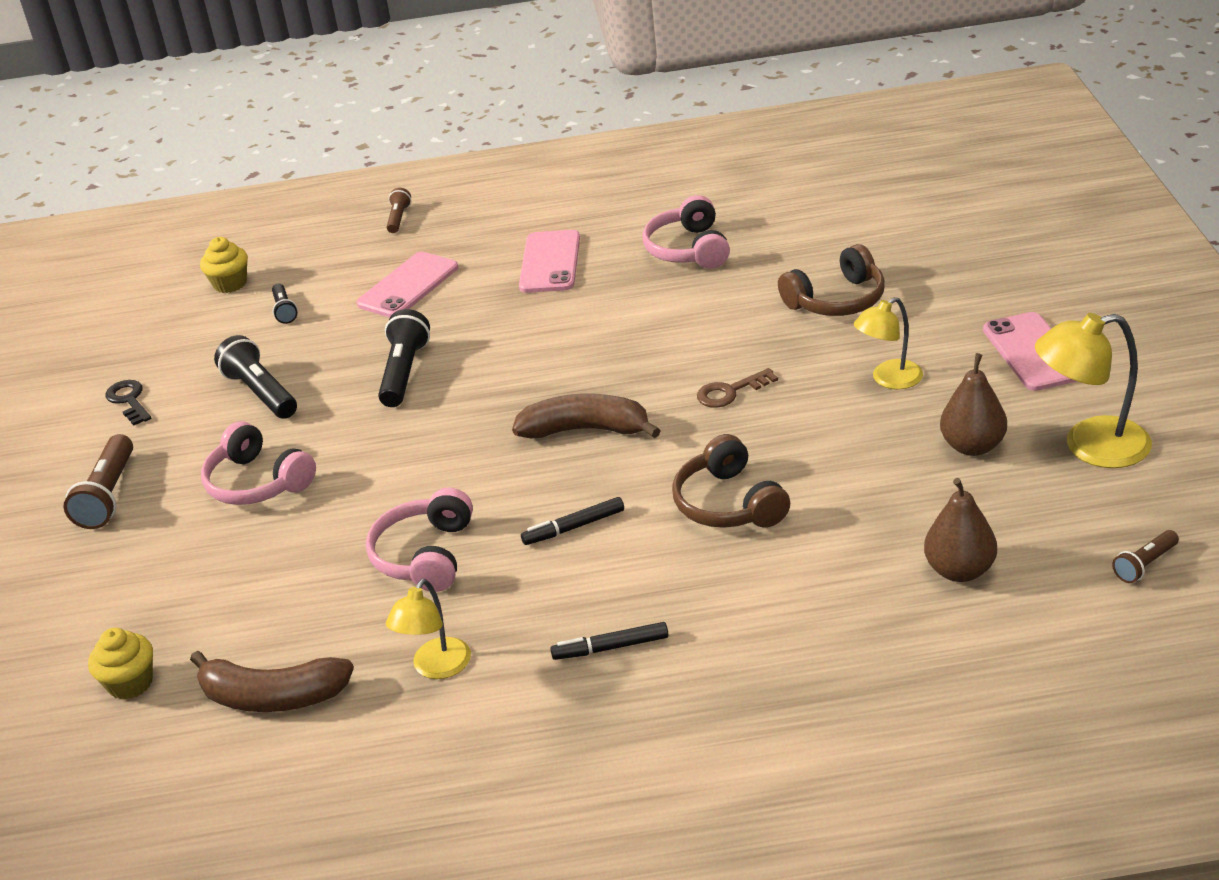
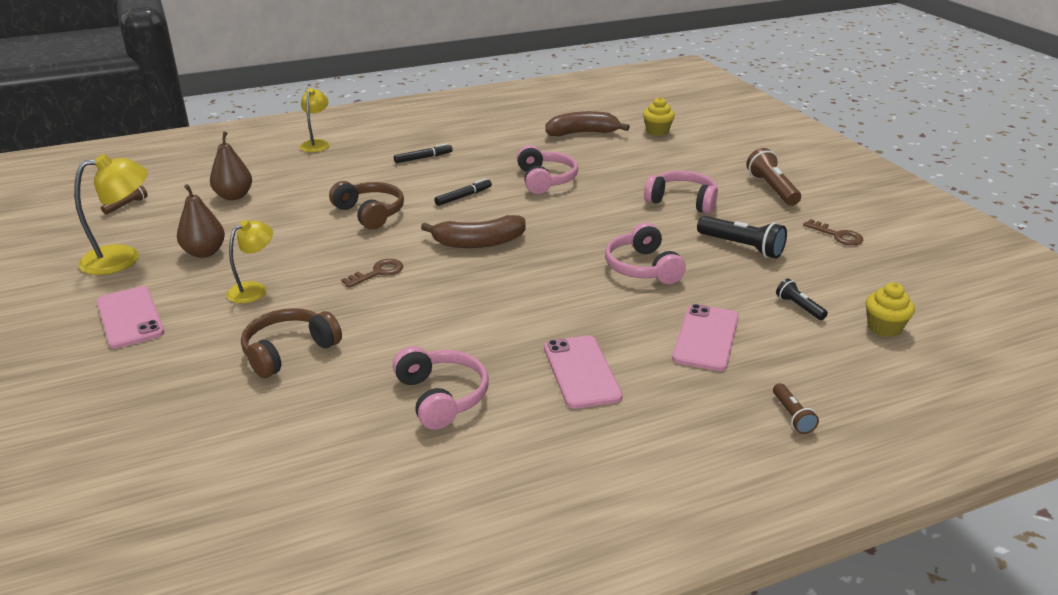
camera: 160 degrees right, 5 degrees down
black key [106,380,151,426] -> brown key [803,219,863,245]
black flashlight [378,309,430,407] -> pink headphones [605,223,686,284]
yellow lamp [386,579,471,679] -> yellow lamp moved to [300,88,329,152]

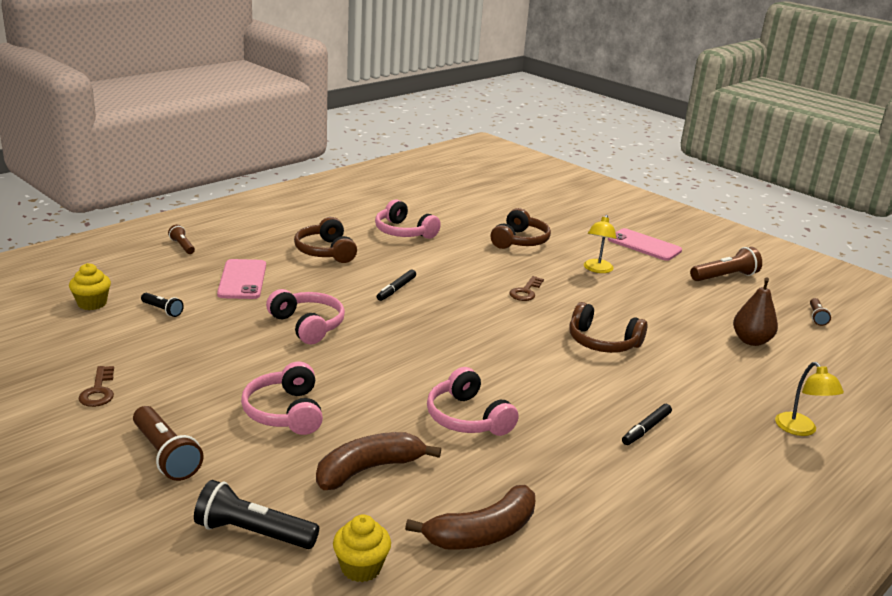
camera: 155 degrees right, 5 degrees down
yellow lamp [74,154,148,275] -> brown flashlight [690,247,762,281]
brown pear [177,184,225,258] -> none
brown banana [421,215,525,248] -> brown banana moved to [316,432,441,490]
black marker [434,178,492,206] -> black marker moved to [377,270,416,301]
pink phone [544,336,622,409] -> brown headphones [294,217,357,263]
pink headphones [644,171,718,214] -> pink headphones turned 75 degrees clockwise [241,361,323,435]
black flashlight [697,216,787,258] -> black flashlight moved to [194,480,319,549]
brown key [803,219,863,245] -> brown key turned 120 degrees counterclockwise [79,366,114,407]

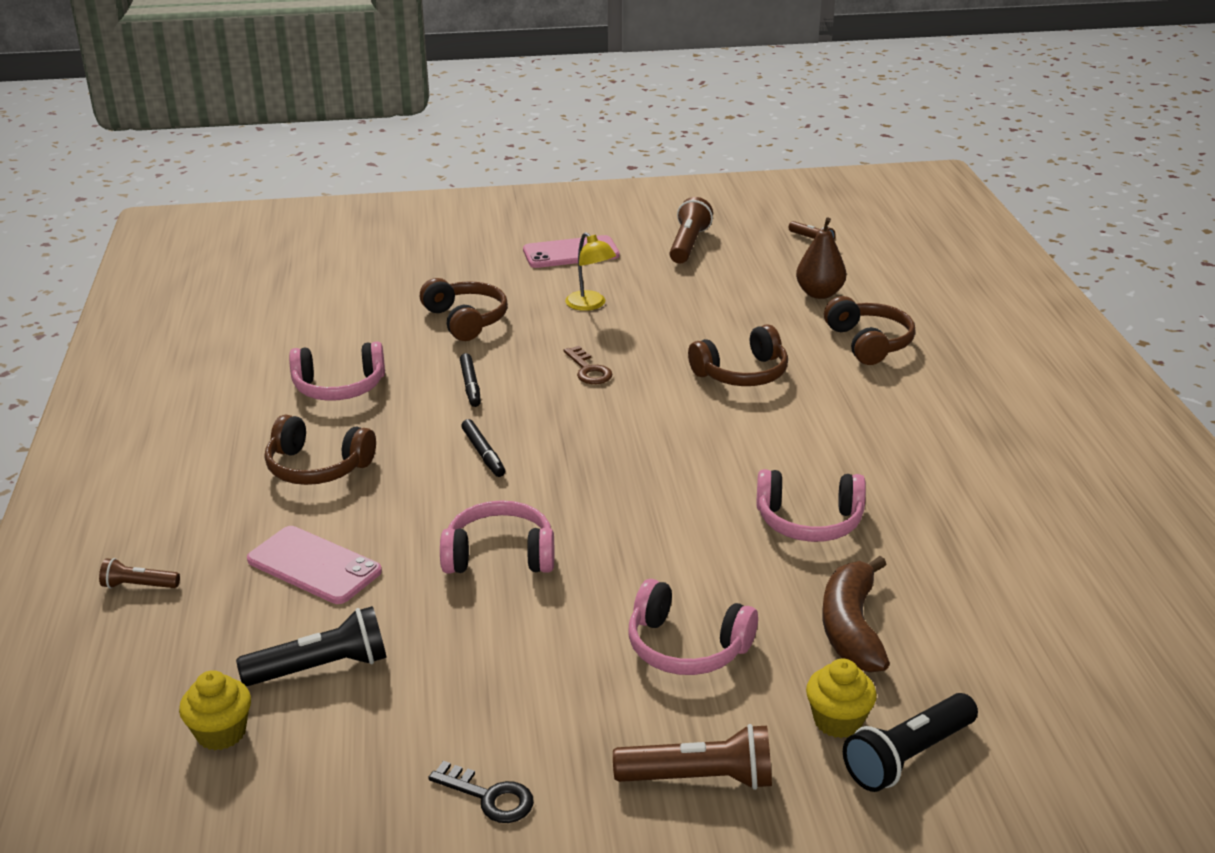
camera: 50 degrees left, 5 degrees up
brown key [79,366,114,407] -> black key [428,761,534,823]
black flashlight [141,293,184,317] -> black flashlight [236,606,387,686], size x1.77
yellow cupcake [333,514,391,582] -> yellow cupcake moved to [806,659,877,738]
brown banana [405,485,535,549] -> none
black marker [622,404,672,445] -> black marker moved to [460,353,481,407]
yellow lamp [775,362,844,436] -> none
none -> brown headphones [824,296,916,365]

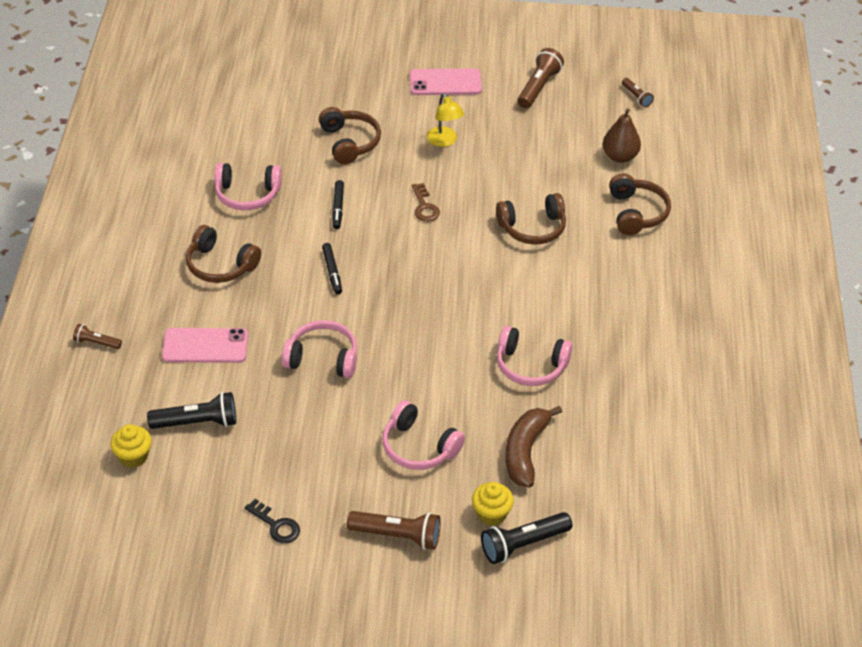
camera: 10 degrees right, 15 degrees up
pink phone [247,526,382,604] -> pink phone turned 45 degrees counterclockwise [162,328,248,363]

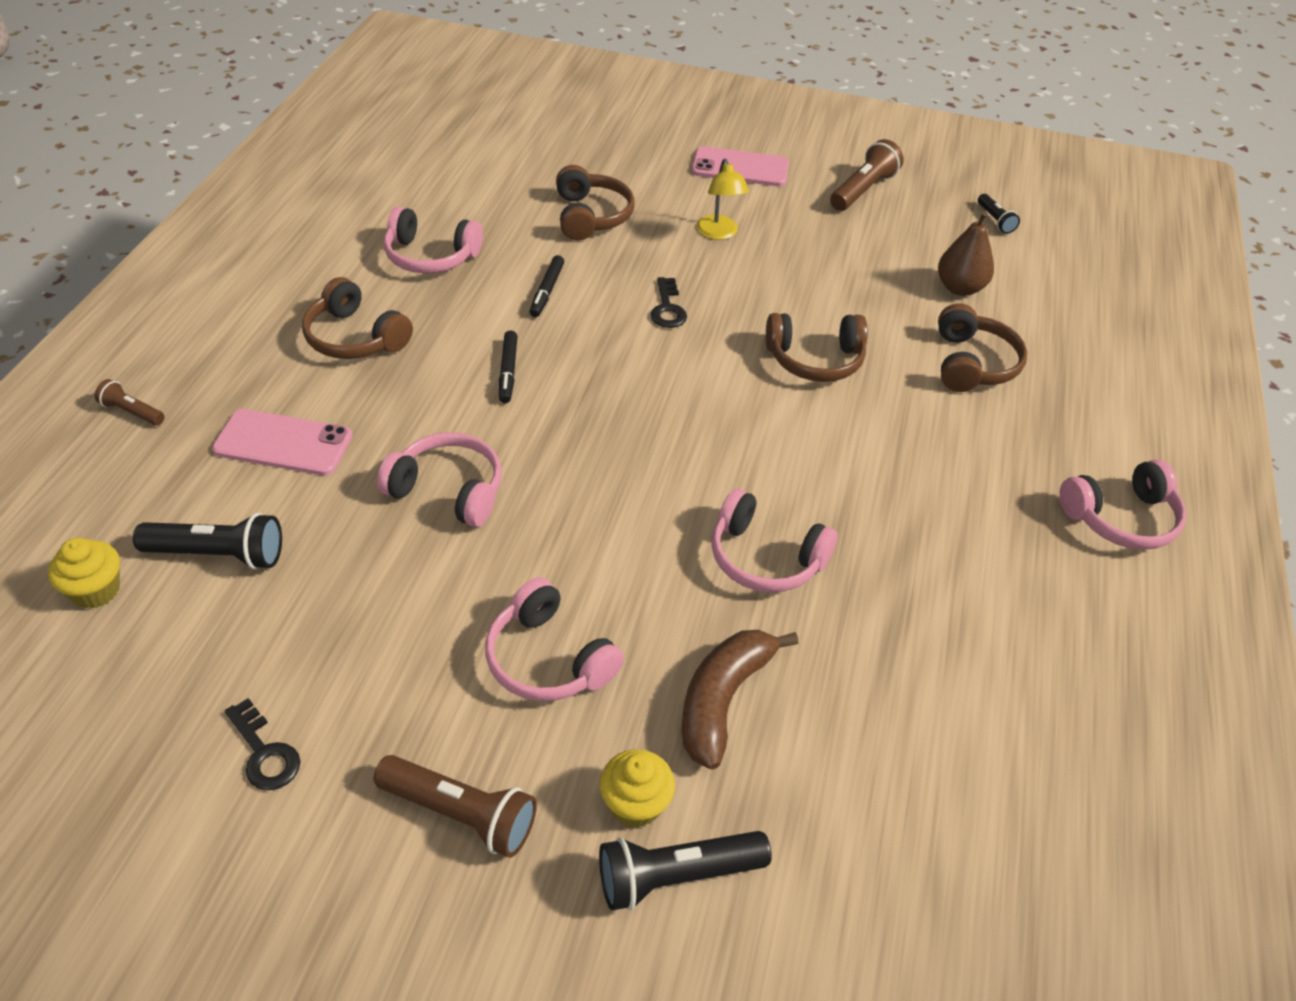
camera: 10 degrees right, 0 degrees up
brown key [411,183,440,222] -> black key [651,277,687,328]
brown flashlight [622,78,654,107] -> black flashlight [978,194,1020,234]
none -> pink headphones [1059,459,1186,550]

